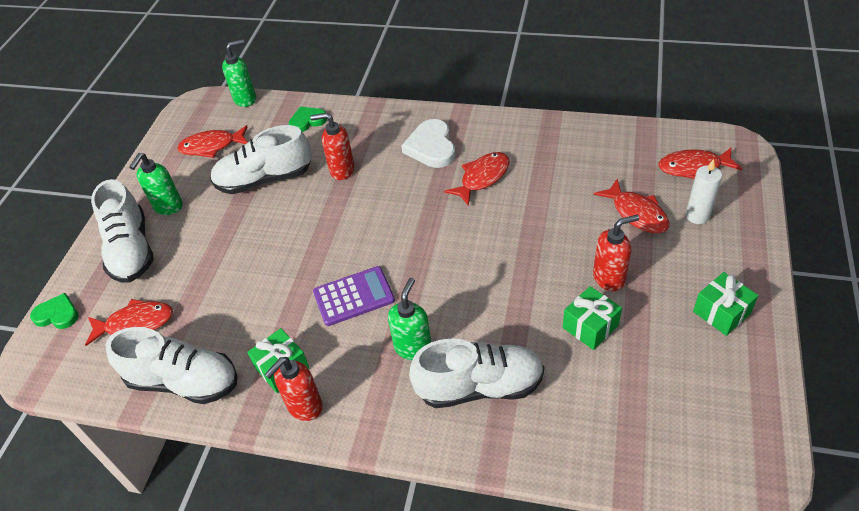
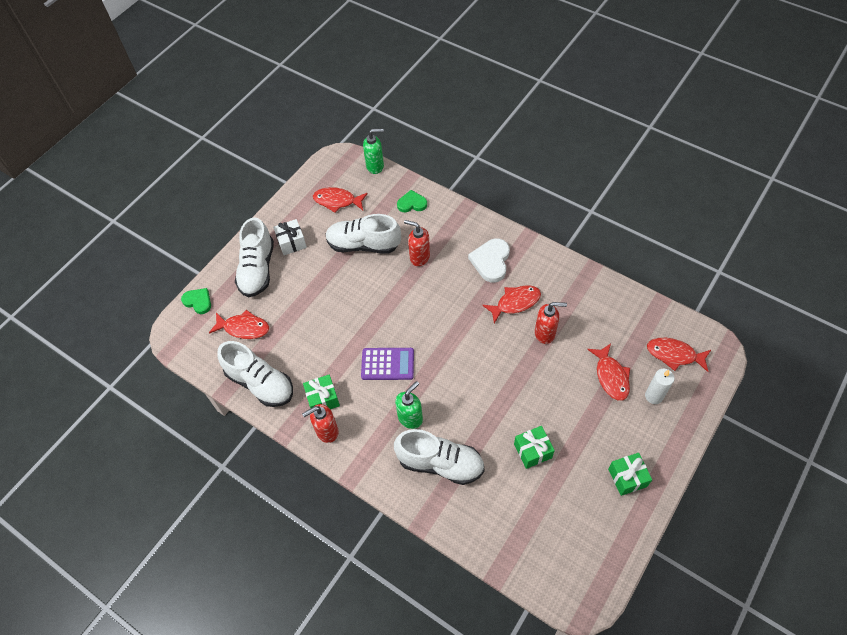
camera: 20 degrees right, 10 degrees up
green soap dispenser [129,153,183,215] -> white gift [273,219,307,255]
red soap dispenser [593,215,639,291] -> red soap dispenser moved to [535,302,567,344]

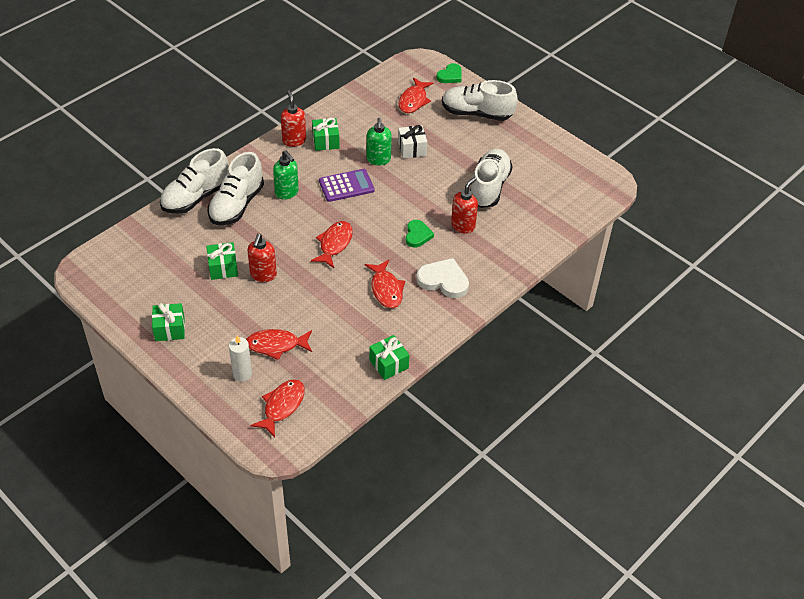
camera: 95 degrees right, 10 degrees down
white shoe [217,341,293,407] -> white shoe moved to [160,148,229,214]
white gift [273,219,307,255] -> white gift moved to [398,125,427,159]
red fish [313,187,368,213] -> red fish moved to [311,221,353,268]
purple calculator [361,348,414,380] -> purple calculator turned 120 degrees counterclockwise [319,169,374,202]
green soap dispenser [363,128,384,174] -> green soap dispenser moved to [367,118,392,165]
green heart [397,190,427,212] -> green heart moved to [406,220,434,248]
red soap dispenser [535,302,567,344] -> red soap dispenser moved to [247,234,277,282]
none -> green gift [369,335,409,380]

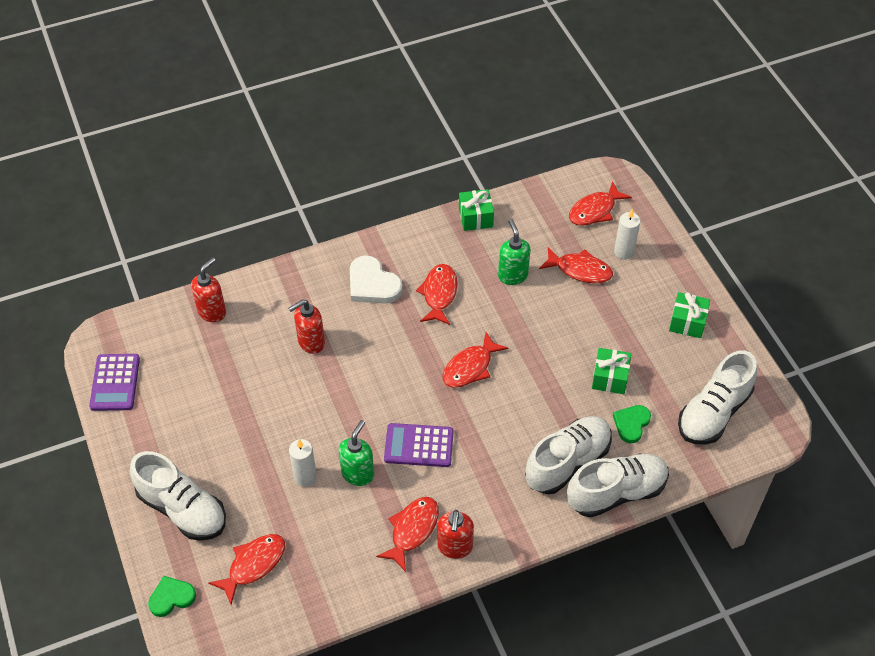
camera: 155 degrees left, 5 degrees up
red soap dispenser [247,234,277,282] -> red soap dispenser moved to [191,257,226,322]
green soap dispenser [273,150,299,200] -> green soap dispenser moved to [498,219,531,285]
green gift [312,118,340,151] -> red fish [376,497,439,572]
white gift [398,125,427,159] -> white candle [289,439,317,487]
green heart [406,220,434,248] -> green heart moved to [613,405,651,443]
white shoe [470,149,513,208] -> white shoe moved to [678,351,757,444]
none -> purple calculator [89,354,140,411]

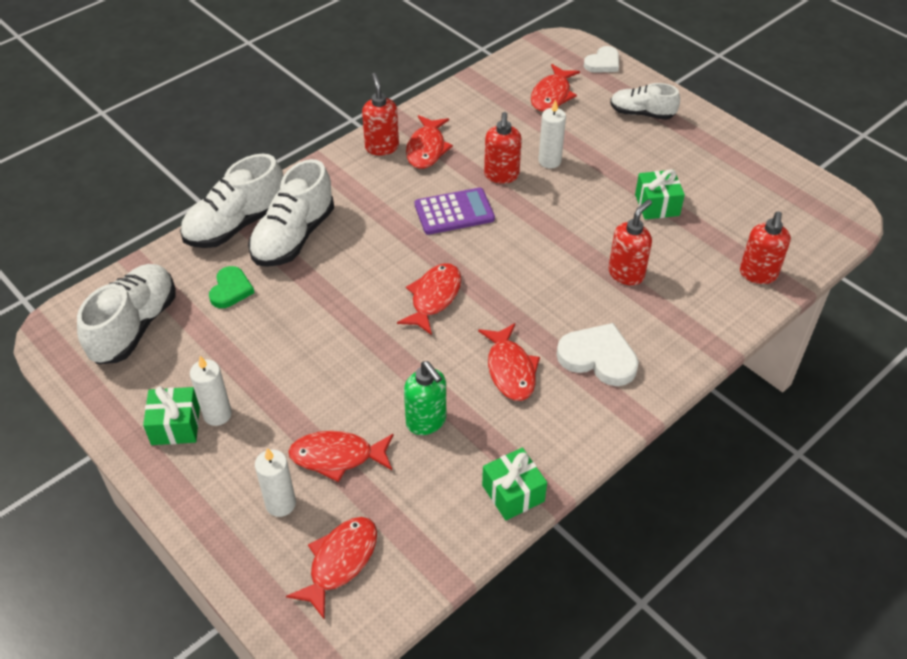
camera: 160 degrees right, 5 degrees down
purple calculator [89,354,140,411] -> none
white shoe [130,451,226,541] -> white shoe [610,83,680,120], size x0.63
green heart [148,576,196,617] -> white heart [584,46,619,73]
green soap dispenser [339,420,374,486] -> red soap dispenser [484,112,522,184]
green gift [592,348,631,394] -> green gift moved to [635,169,685,219]
none -> white candle [190,356,232,426]

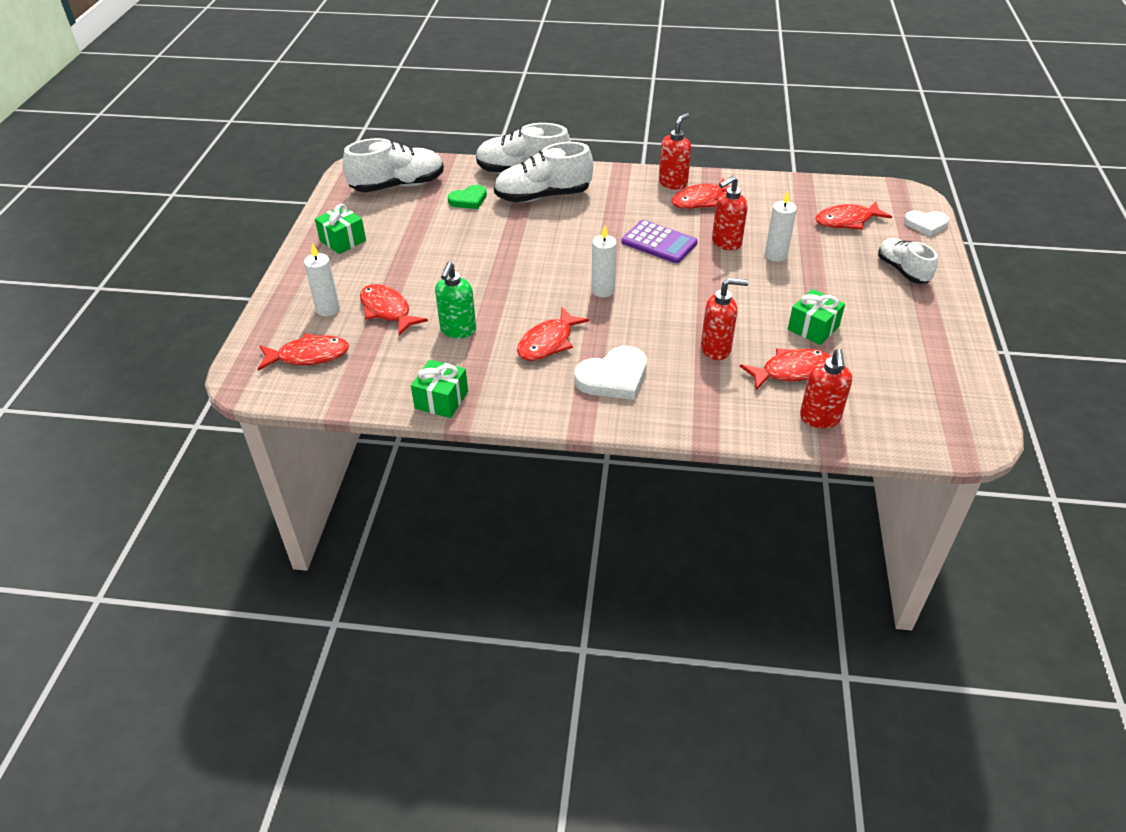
camera: 50 degrees right, 5 degrees down
white candle [190,356,232,426] -> white candle moved to [592,225,617,297]
red fish [397,263,461,335] -> red fish moved to [740,348,831,390]
white heart [556,323,639,386] -> white heart turned 75 degrees clockwise [574,346,647,400]
red soap dispenser [740,211,791,284] -> red soap dispenser turned 60 degrees counterclockwise [800,349,852,428]

